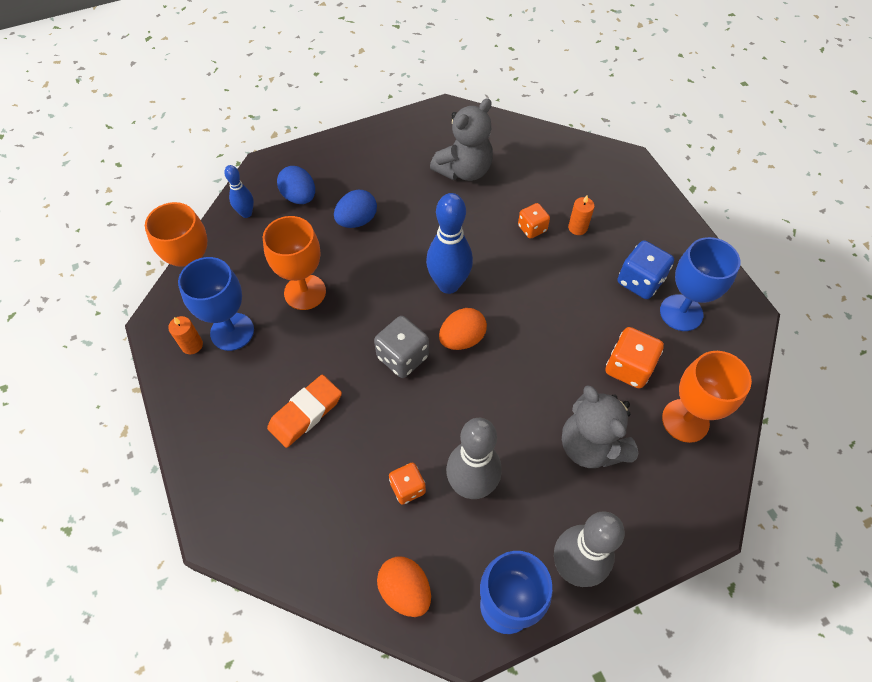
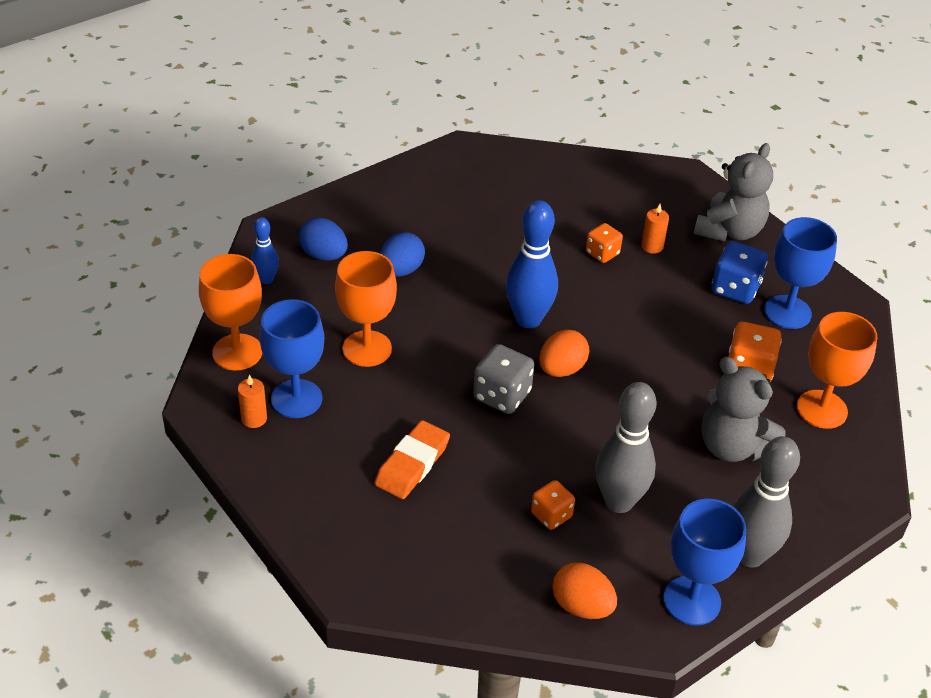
camera: 15 degrees left, 15 degrees down
grey teddy bear [430,98,493,181] -> grey teddy bear moved to [694,143,773,242]

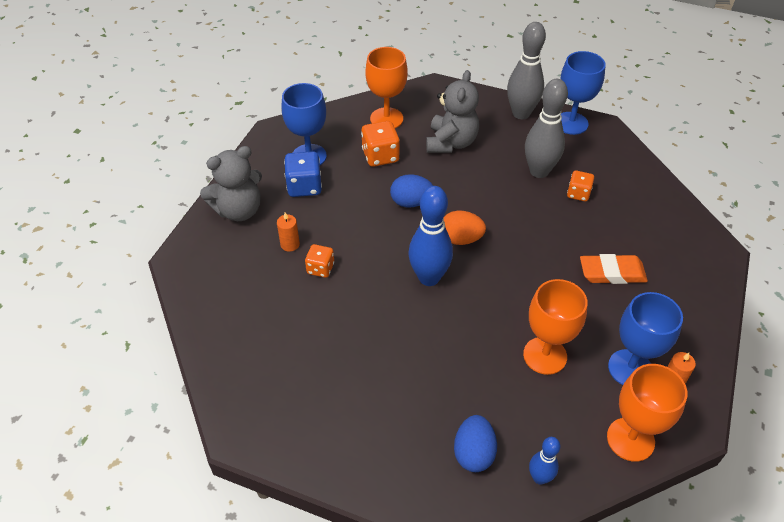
camera: 120 degrees left, 5 degrees up
blue egg [380,232,425,277] -> blue egg moved to [390,174,433,208]
grey dice [473,344,534,414] -> none
orange egg [553,563,617,619] -> none
grey teddy bear [694,143,773,242] -> grey teddy bear turned 150 degrees clockwise [200,146,262,221]

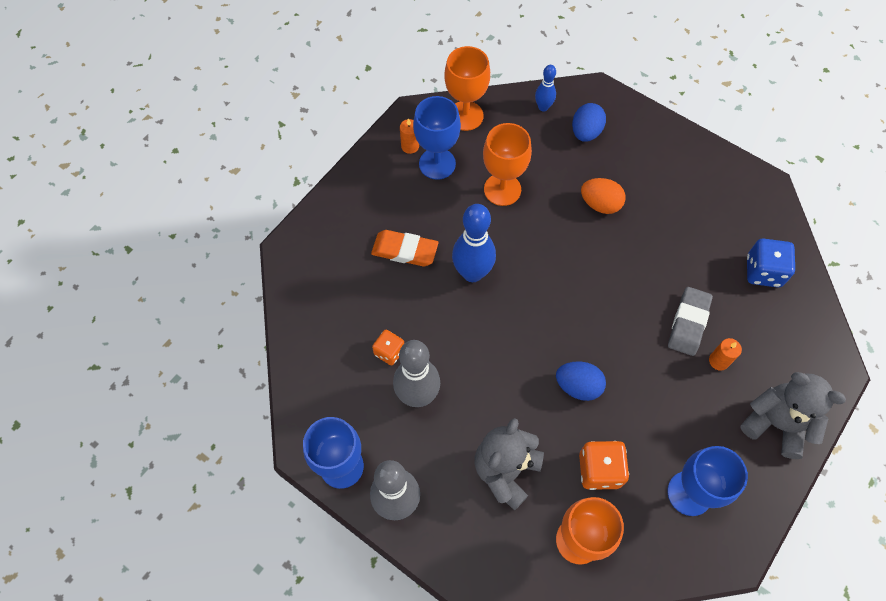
camera: 165 degrees left, 15 degrees up
grey teddy bear [200,146,262,221] -> grey teddy bear turned 45 degrees clockwise [740,372,846,459]
blue dice [284,151,322,197] -> blue dice moved to [747,238,795,288]
orange dice [305,244,334,278] -> grey eraser [668,287,713,356]
blue bowling pin [409,186,453,286] -> blue bowling pin moved to [452,204,496,282]
orange egg [443,211,486,245] -> orange egg moved to [581,178,626,214]

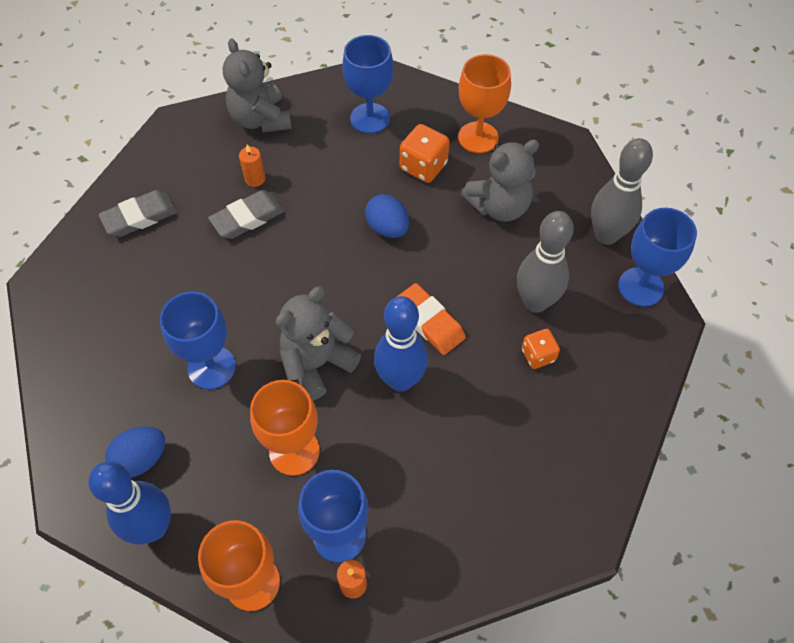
camera: 145 degrees left, 5 degrees down
orange eraser [371,230,438,266] -> orange eraser moved to [395,283,466,355]
blue bowling pin [535,65,556,111] -> blue bowling pin [89,461,171,545], size x1.85
orange egg [581,178,626,214] -> blue goblet [160,292,236,389]
blue dice [747,238,795,288] -> grey eraser [98,190,177,237]
none -> grey teddy bear [276,287,361,400]

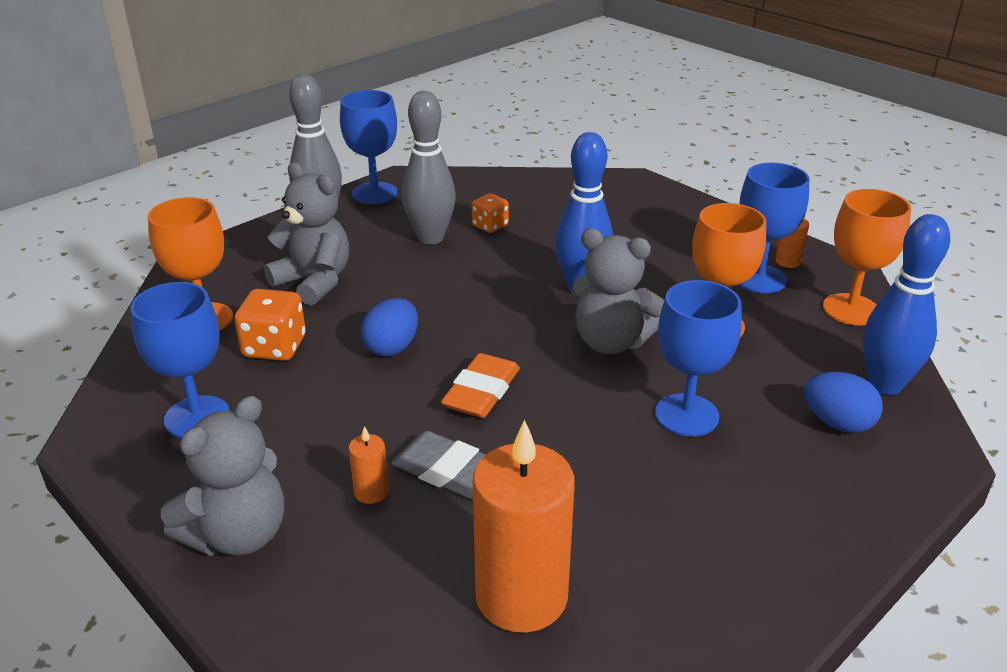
camera: 115 degrees left, 25 degrees down
grey eraser [98,190,177,237] -> orange candle [473,420,575,633]
orange eraser [395,283,466,355] -> orange eraser moved to [441,353,520,418]

